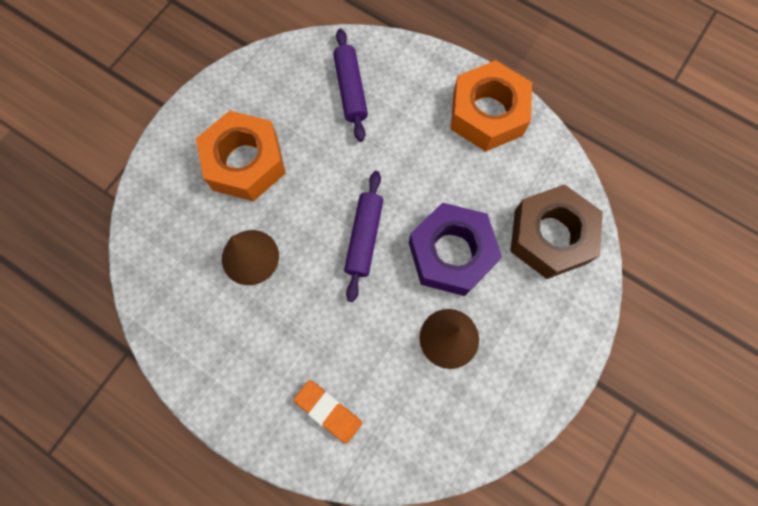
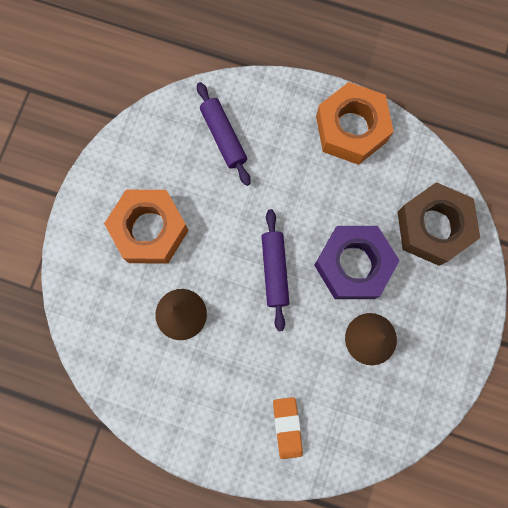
camera: 15 degrees left, 5 degrees up
orange eraser [294,380,362,443] -> orange eraser turned 60 degrees clockwise [273,397,303,459]

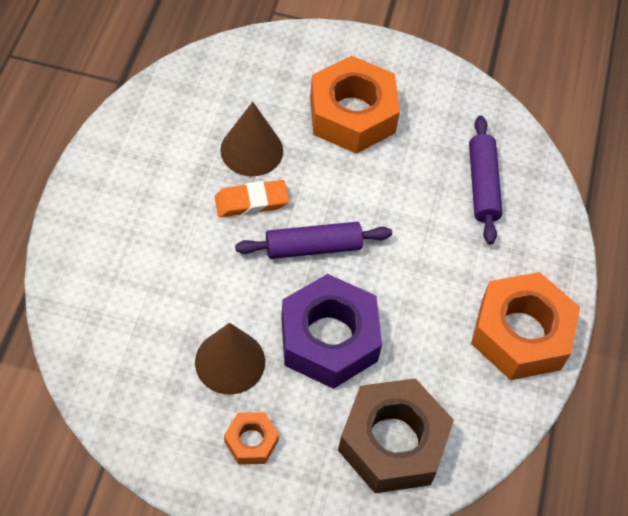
camera: 80 degrees right, 20 degrees down
purple rolling pin [197,82,251,186] -> purple rolling pin turned 60 degrees counterclockwise [469,116,503,244]
orange eraser [273,397,303,459] -> orange eraser moved to [215,180,289,217]
none -> orange nut [224,412,279,465]

